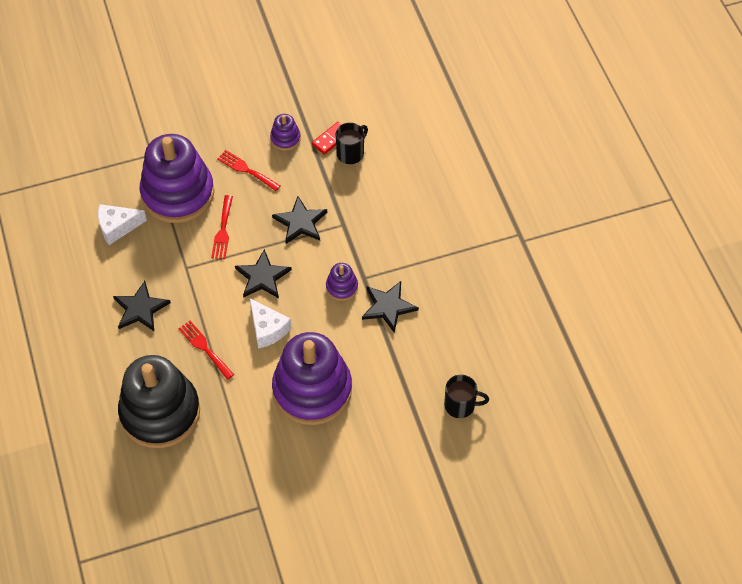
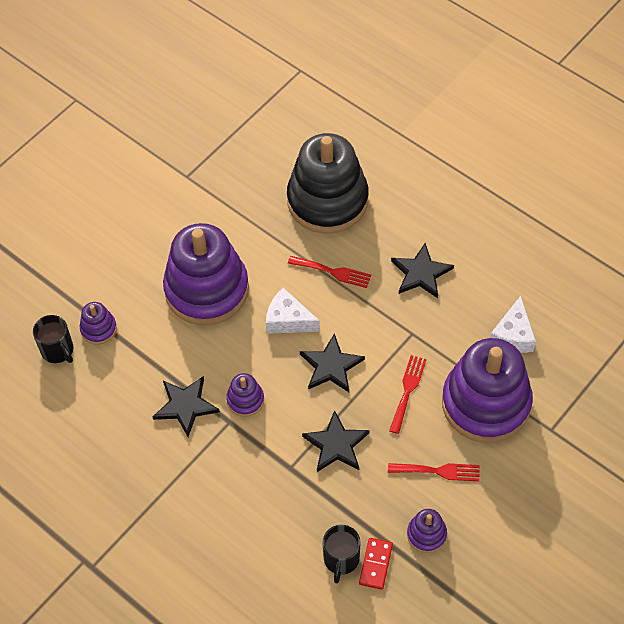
camera: 150 degrees right, 0 degrees up
white cheese [98,204,147,245] -> white cheese turned 150 degrees clockwise [490,296,536,353]
red fork [211,195,233,259] -> red fork turned 45 degrees clockwise [389,355,427,434]
black mug [444,375,489,418] -> black mug turned 105 degrees counterclockwise [33,315,73,363]
none -> purple stacking toy [80,302,117,345]

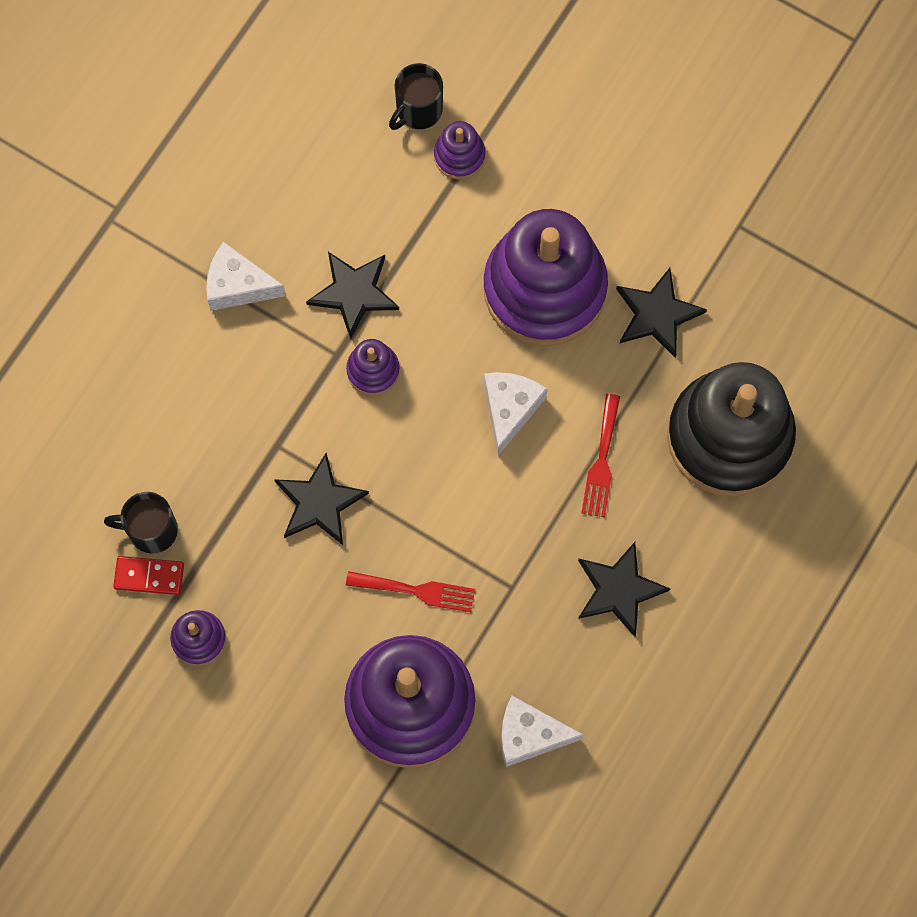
camera: 80 degrees right, 15 degrees up
black star [300,333,365,392] -> black star moved to [616,268,707,358]
red fork [388,463,480,481] -> none
none -> white cheese [206,242,286,311]

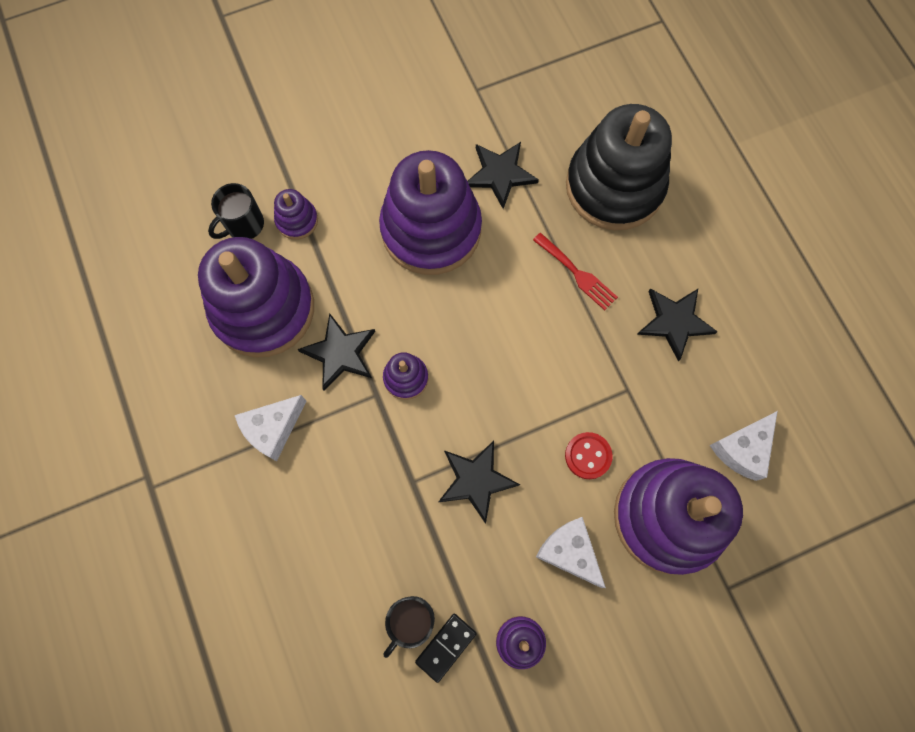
camera: 55 degrees left, 0 degrees up
red domino [113,556,184,595] -> black domino [415,614,476,683]
red fork [346,571,475,612] -> red button [565,432,613,479]
black mug [389,63,443,130] -> black mug turned 60 degrees clockwise [208,183,264,239]
white cheese [484,372,547,456] -> white cheese moved to [536,517,606,588]
none -> purple stacking toy [198,237,314,358]

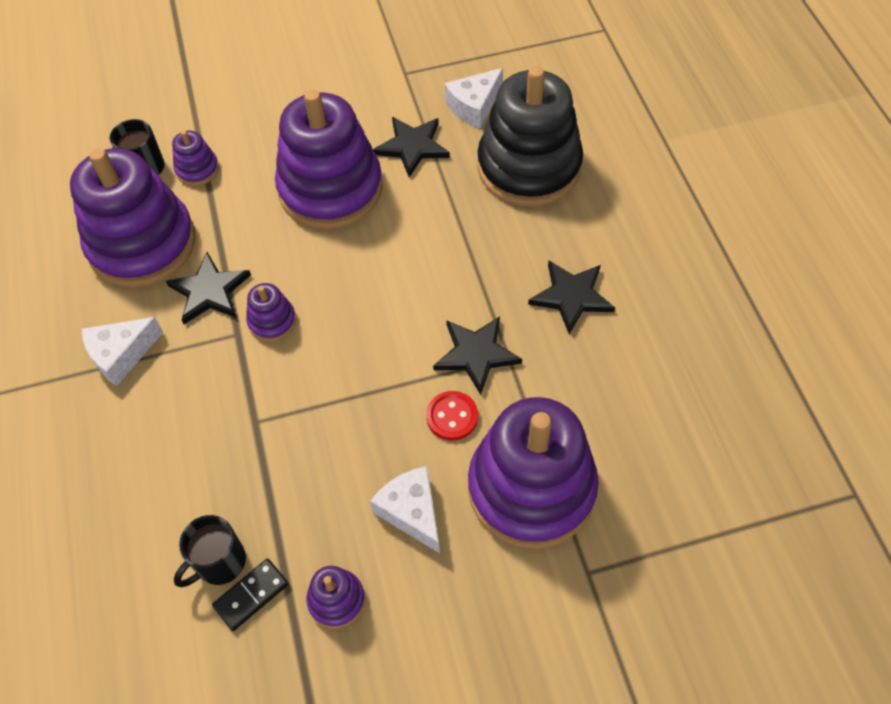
camera: 10 degrees right, 15 degrees down
black star [438,441,520,524] -> black star moved to [433,316,522,395]
red fork [533,233,618,310] -> none
white cheese [710,411,778,481] -> white cheese moved to [445,68,503,128]

